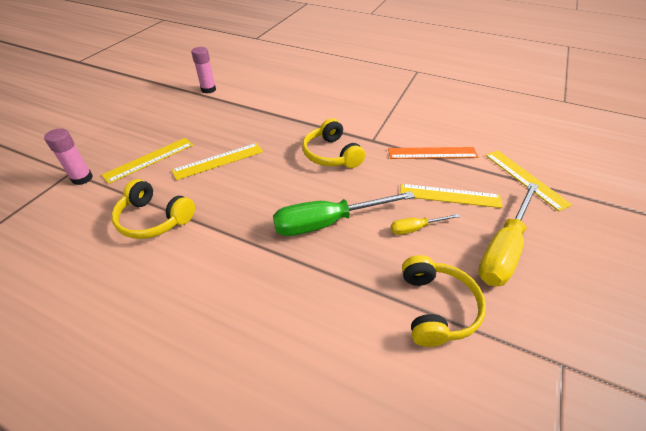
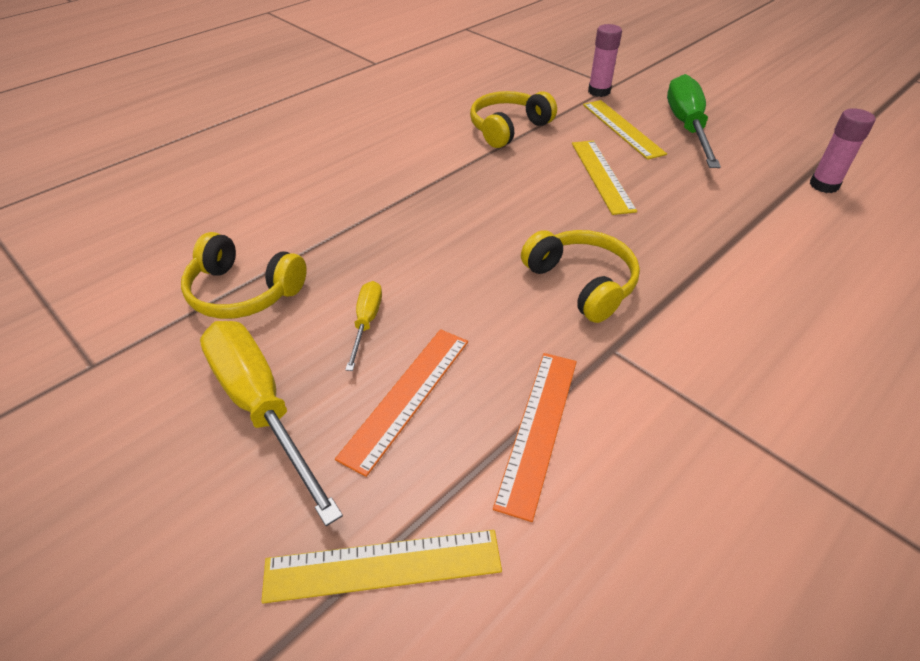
camera: 110 degrees right, 0 degrees up
green screwdriver [273,191,415,236] -> green screwdriver moved to [667,74,721,168]
yellow headphones [302,118,365,168] -> yellow headphones turned 60 degrees clockwise [521,230,640,323]
yellow ruler [400,184,503,208] -> orange ruler [335,329,468,477]

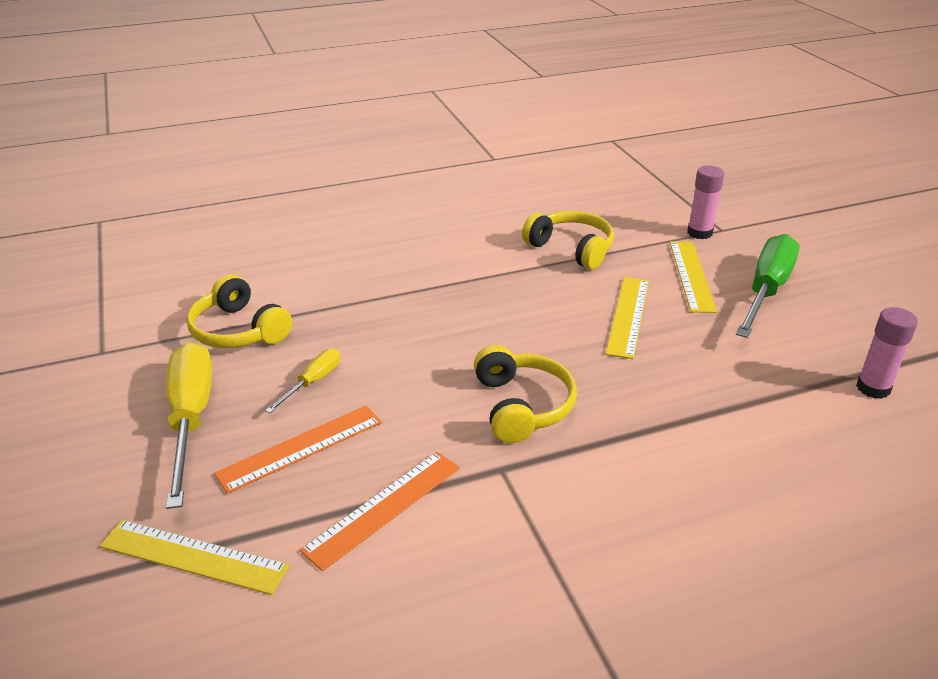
camera: 25 degrees right, 10 degrees down
yellow headphones [470,91,557,148] -> yellow headphones turned 60 degrees clockwise [522,211,614,270]

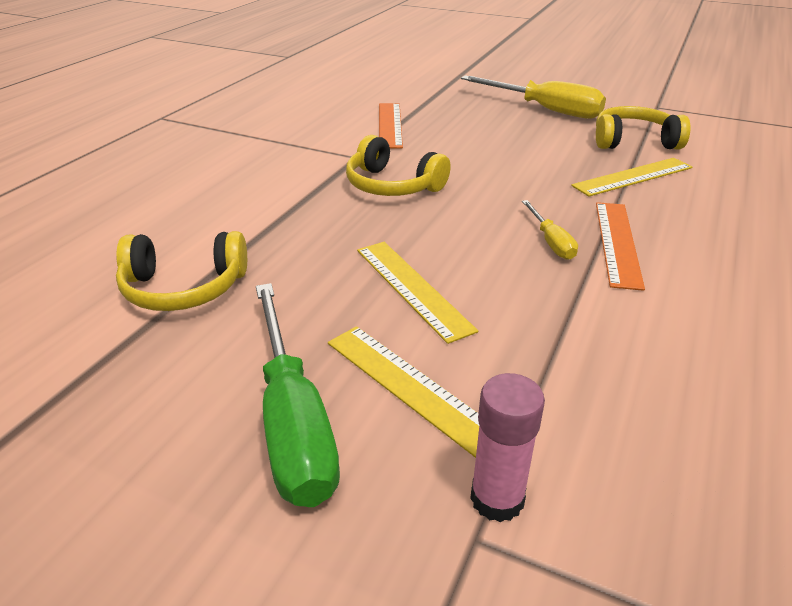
camera: 135 degrees right, 0 degrees up
yellow ruler [100,520,289,595] -> yellow ruler moved to [571,158,693,197]
orange ruler [214,406,382,494] -> orange ruler moved to [596,202,645,291]
yellow screwdriver [265,349,340,413] -> yellow screwdriver moved to [522,200,578,260]
yellow headphones [522,211,614,270] -> yellow headphones moved to [116,231,247,311]
pink glue stick [856,307,918,399] -> none

